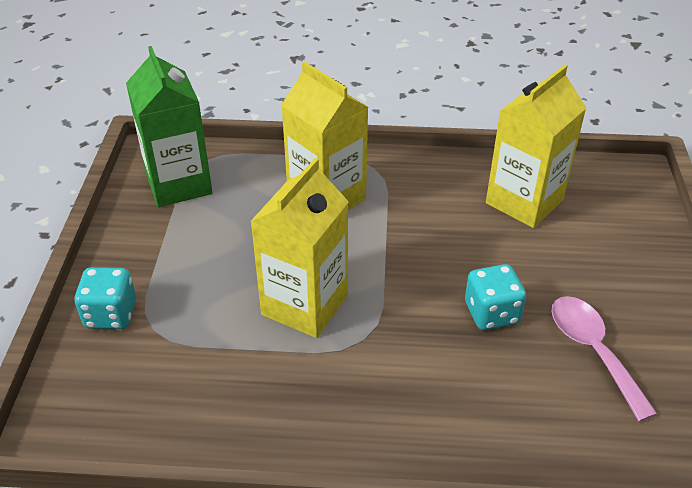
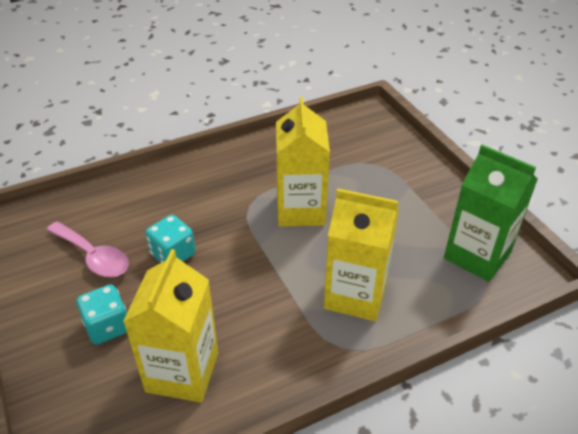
camera: 150 degrees right, 0 degrees up
turquoise dice [74,267,136,329] -> turquoise dice moved to [77,285,127,345]

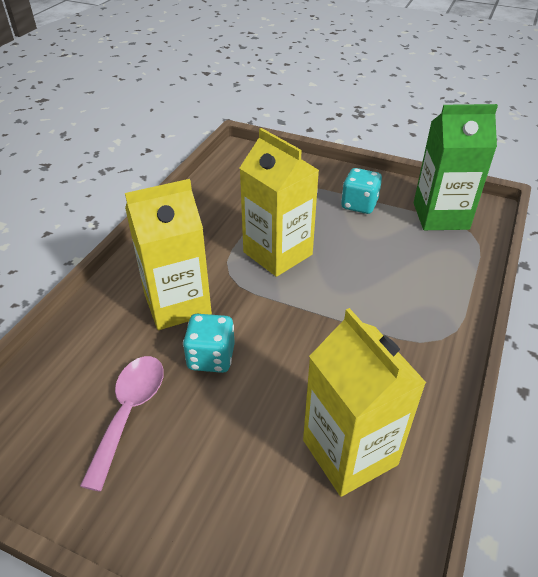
camera: 40 degrees left, 0 degrees up
pink spoon [47,222,129,277] -> pink spoon turned 75 degrees counterclockwise [80,356,164,492]
turquoise dice [77,285,127,345] -> turquoise dice moved to [341,168,382,214]
yellow carton [324,189,399,321] -> yellow carton moved to [125,179,212,330]

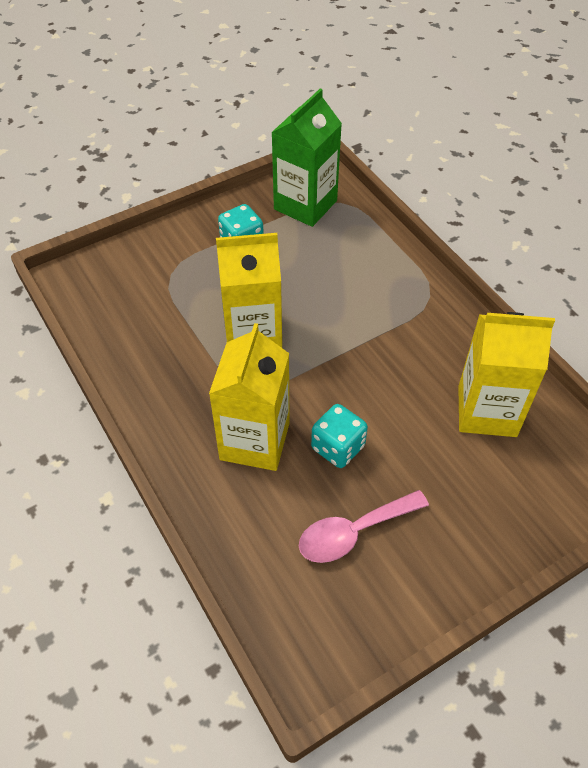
camera: 55 degrees left, 10 degrees up
pink spoon [80,356,164,492] -> pink spoon turned 75 degrees counterclockwise [299,490,429,563]

